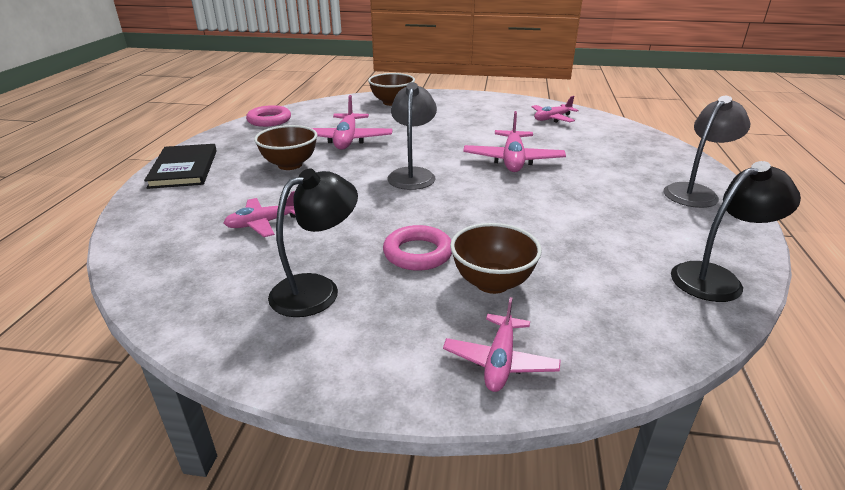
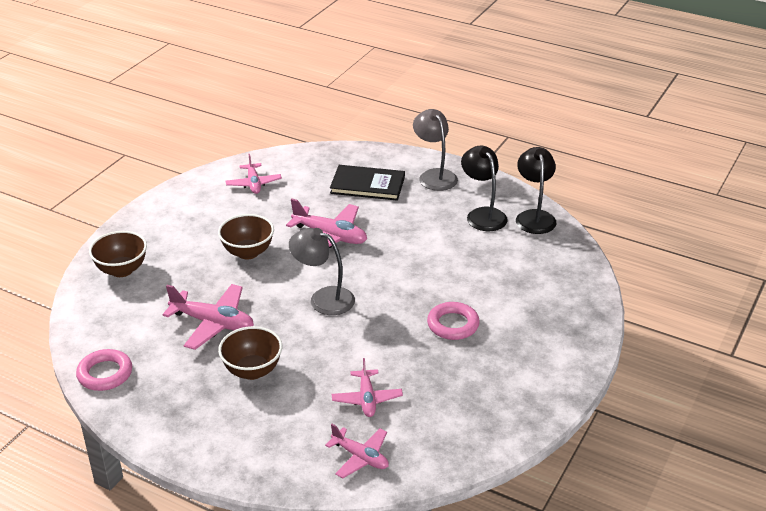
camera: 70 degrees left, 5 degrees up
black book [144,144,217,189] -> black book moved to [330,165,405,201]
black lamp [268,168,358,317] -> black lamp moved to [461,145,508,231]
pink plane [443,297,561,392] -> pink plane moved to [325,424,389,478]
brown bowl [450,223,542,294] -> brown bowl moved to [218,214,274,259]

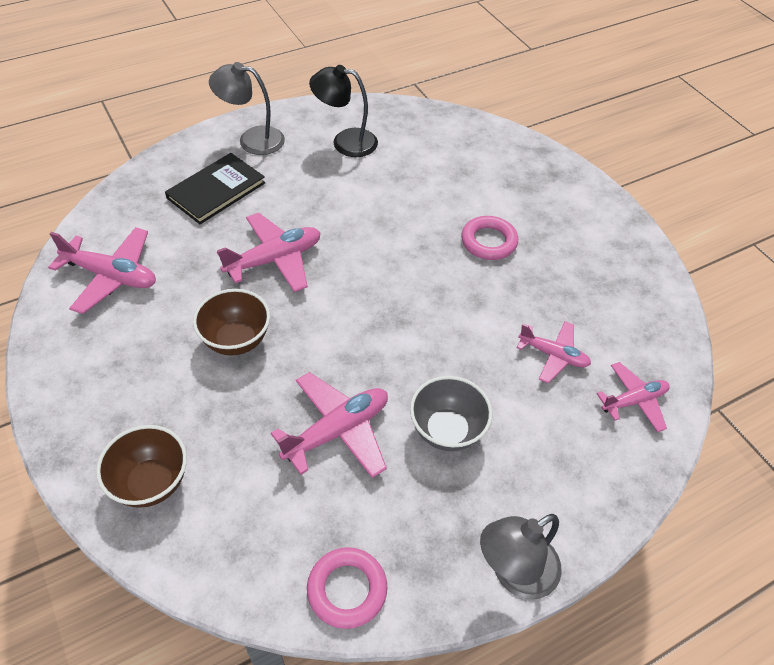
camera: 60 degrees left, 15 degrees up
brown bowl [218,326,282,380] -> grey bowl [410,376,493,451]
pink plane [226,154,282,194] -> pink plane [48,227,156,314], size x1.54
grey lamp [289,228,355,315] -> grey lamp moved to [480,514,562,600]
black lamp [516,147,556,234] -> none

